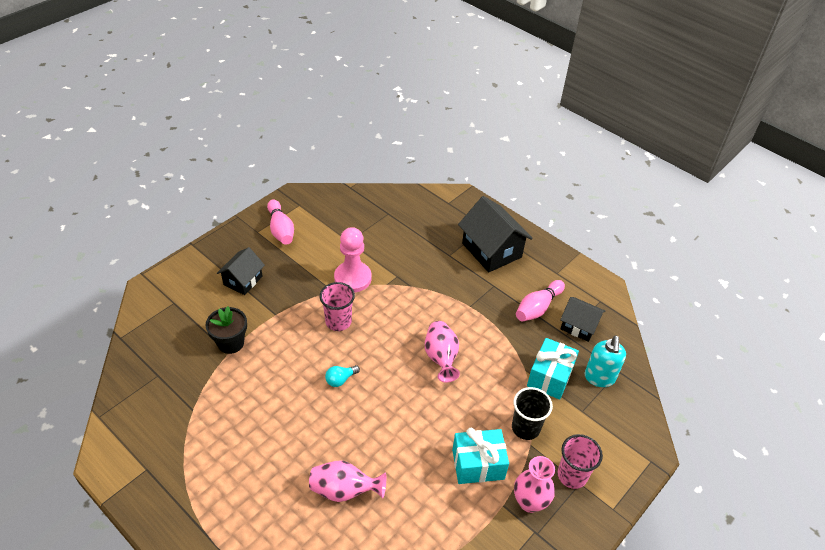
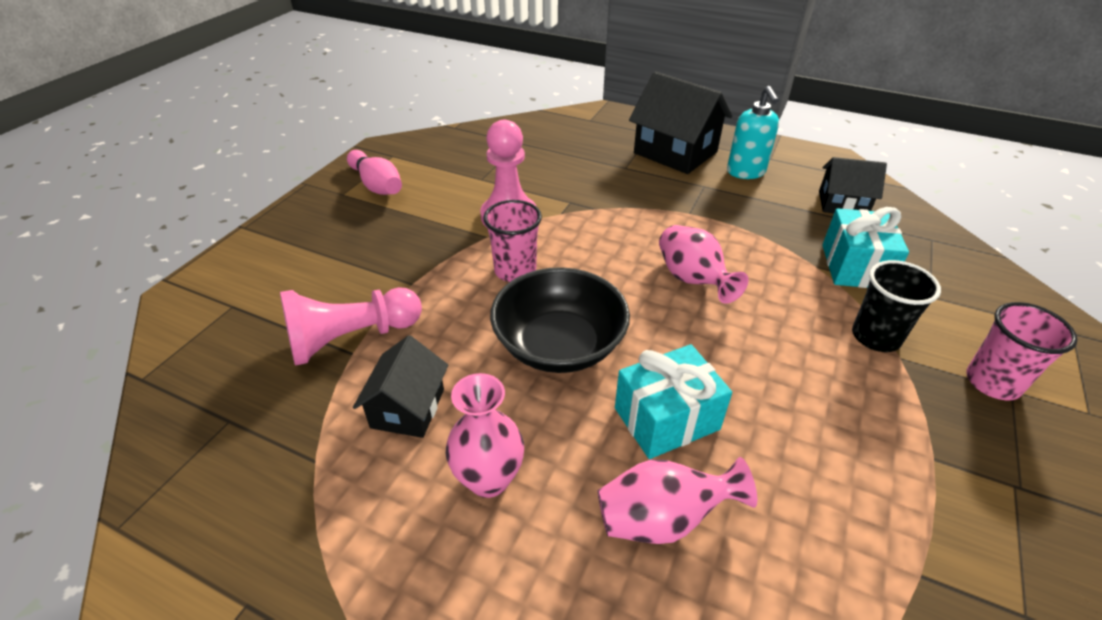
camera: 15 degrees left, 5 degrees down
black flower pot [206,306,247,354] -> pink pawn [280,287,422,366]
black house [217,247,265,295] -> black house moved to [353,335,448,438]
turquoise light bulb [325,365,360,387] -> black bowl [490,267,630,373]
turquoise gift [452,428,509,484] -> turquoise gift moved to [615,344,732,459]
pink vase [514,456,555,513] -> pink vase moved to [445,373,524,498]
pink bowling pin [516,280,565,321] -> none
turquoise soap dispenser [585,335,626,387] -> turquoise soap dispenser moved to [727,86,779,179]

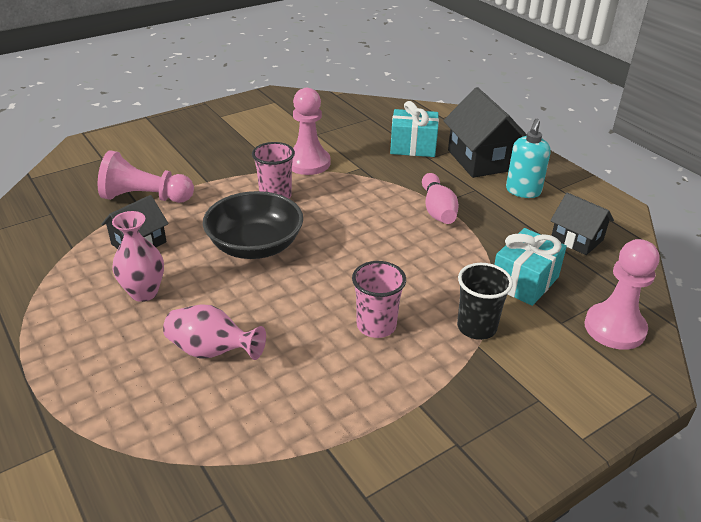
camera: 30 degrees right, 5 degrees down
pink bowling pin [347,150,402,195] -> pink bowling pin moved to [422,173,459,224]
turquoise gift [615,344,732,459] -> turquoise gift moved to [390,101,439,157]
pink vase [659,225,749,304] -> none
pink cup [966,302,1078,400] -> pink cup moved to [352,261,406,338]
none -> pink pawn [584,239,659,350]

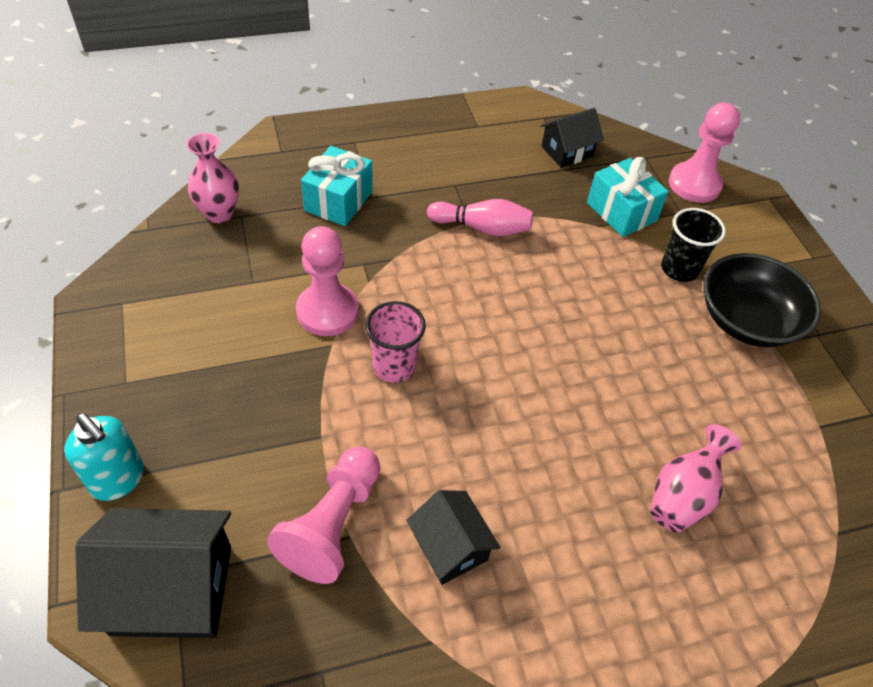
camera: 75 degrees left, 15 degrees up
pink vase [112,211,164,302] -> pink vase moved to [186,133,239,223]
black bowl [203,191,303,259] -> black bowl moved to [704,253,821,347]
pink cup [352,261,406,338] -> none
black house [443,87,527,178] -> black house moved to [75,508,231,638]
turquoise soap dispenser [506,119,551,198] -> turquoise soap dispenser moved to [64,413,144,501]

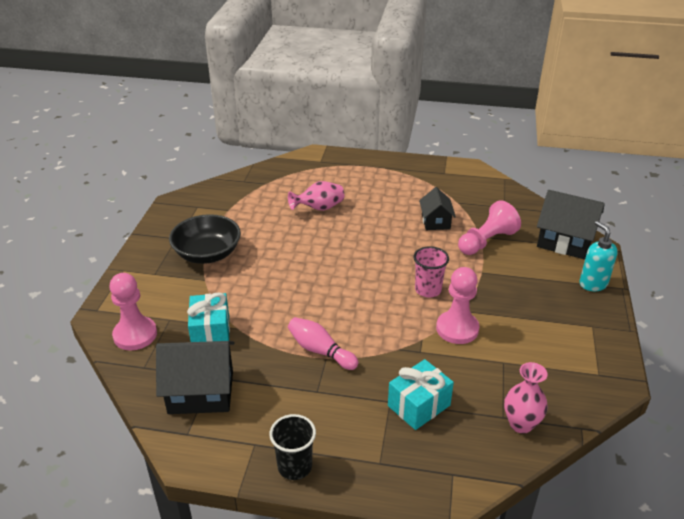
camera: 150 degrees left, 15 degrees down
black house [540,108,604,168] -> black house [156,341,235,414], size x1.65
black cup [661,208,726,282] -> black cup moved to [269,414,316,480]

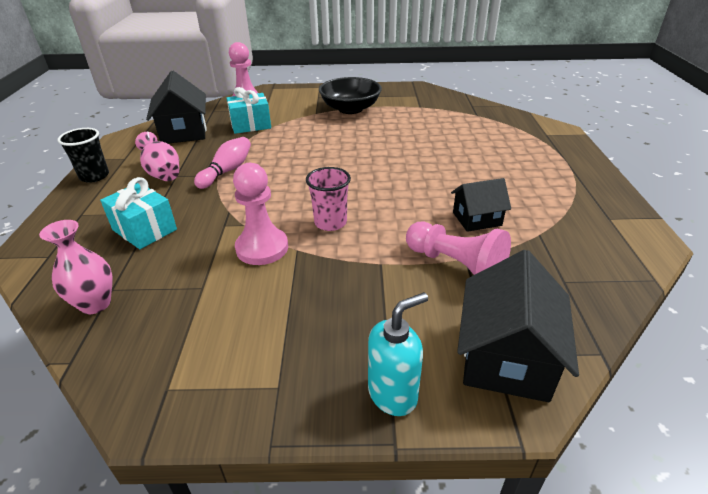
camera: 80 degrees right, 0 degrees up
pink vase [288,181,344,211] -> pink vase moved to [135,132,179,181]

